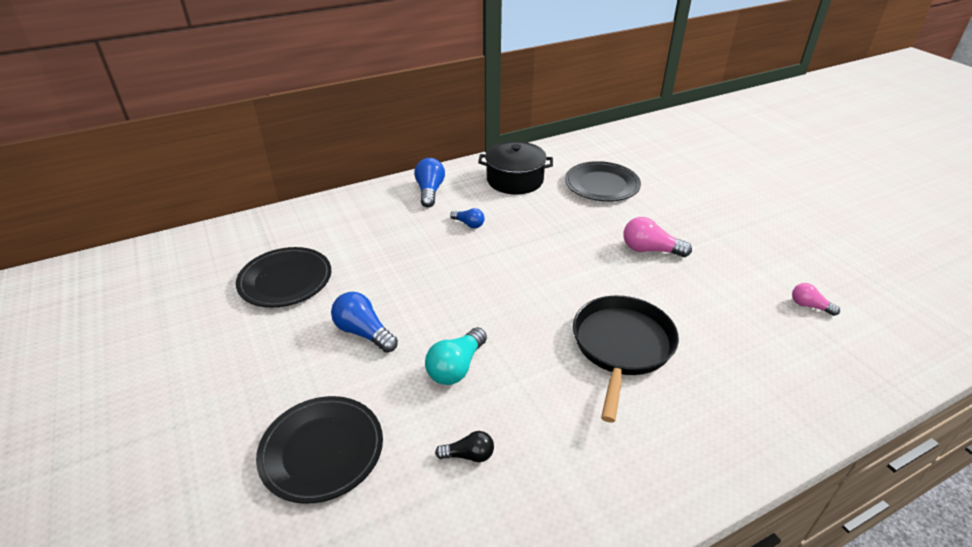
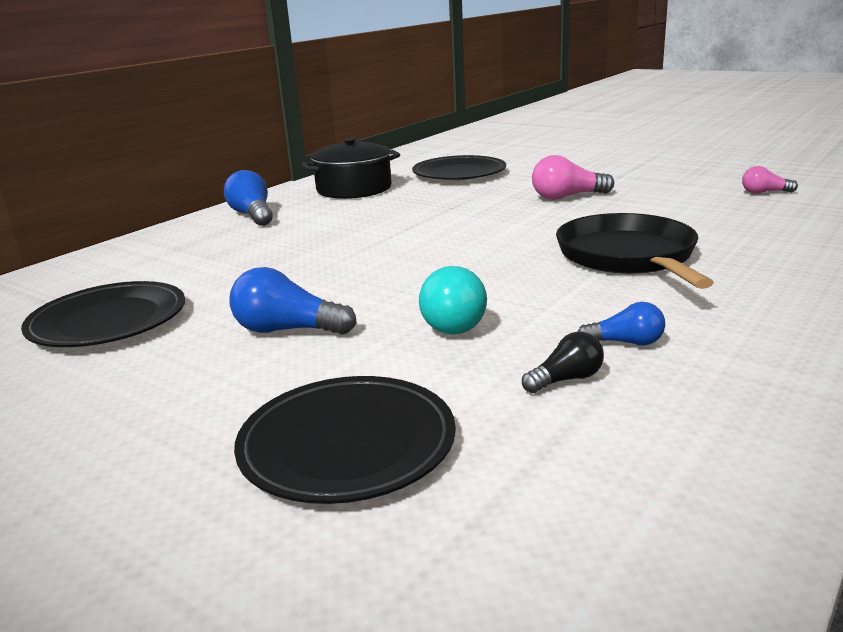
camera: 25 degrees left, 15 degrees down
blue light bulb [450,208,485,228] -> blue light bulb moved to [578,302,665,346]

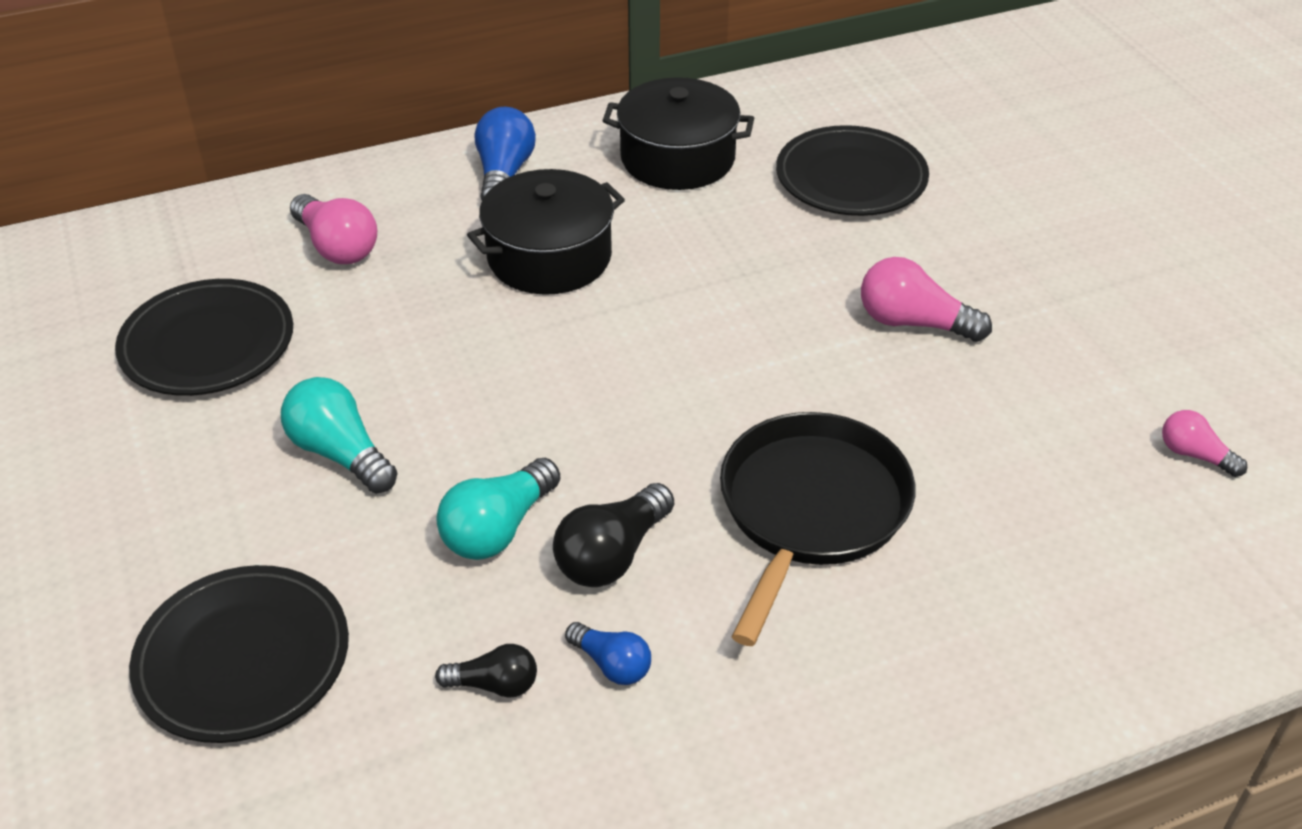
camera: 30 degrees right, 20 degrees up
blue light bulb [229,267,357,335] -> turquoise light bulb [281,377,398,494]
none -> pink light bulb [290,194,377,264]
none -> black pot [467,169,625,295]
none -> black light bulb [553,483,674,587]

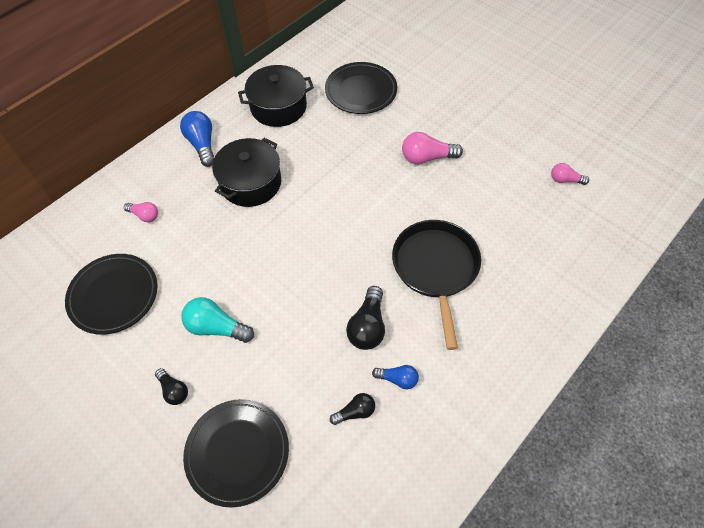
camera: 25 degrees left, 15 degrees up
pink light bulb [290,194,377,264] -> pink light bulb [124,202,158,222], size x0.60
turquoise light bulb [436,458,560,560] -> none
none -> black light bulb [155,368,188,405]

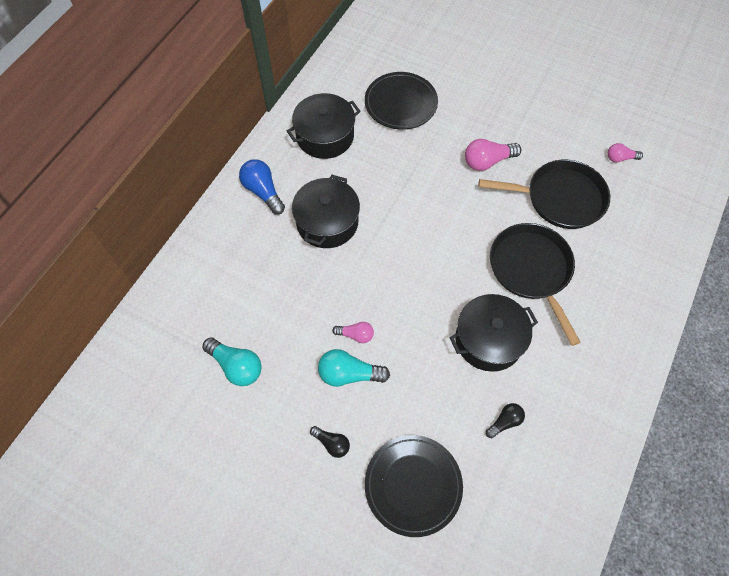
camera: 15 degrees left, 5 degrees up
black plate [65,254,158,335] -> turquoise light bulb [202,337,262,386]
pink light bulb [124,202,158,222] -> pink light bulb moved to [332,322,374,343]
black light bulb [346,286,385,350] -> black pot [450,294,538,372]
blue light bulb [372,365,419,389] -> none
none -> black pan [479,160,610,229]

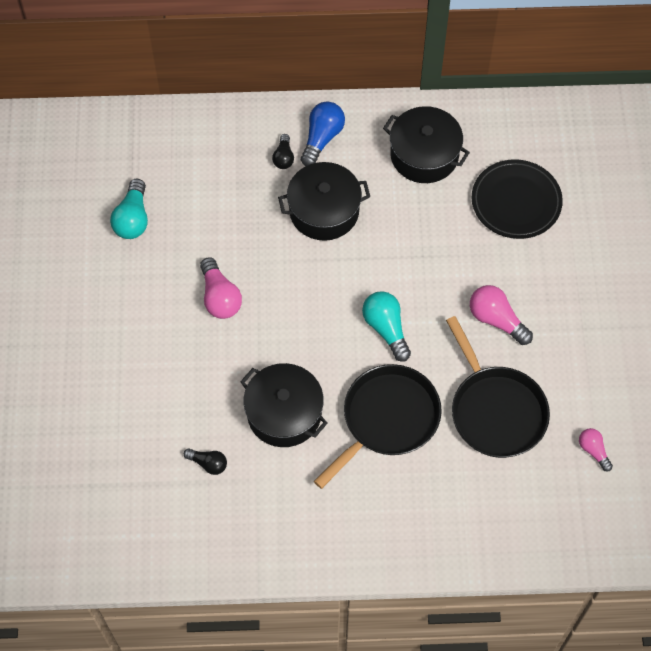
camera: 60 degrees right, 0 degrees up
black light bulb [310,426,350,458] -> black light bulb moved to [272,134,294,169]
turquoise light bulb [318,349,390,387] -> turquoise light bulb moved to [362,291,411,362]
pink light bulb [332,322,374,343] -> pink light bulb [200,257,242,319], size x1.65
black plate [365,435,463,537] -> none

